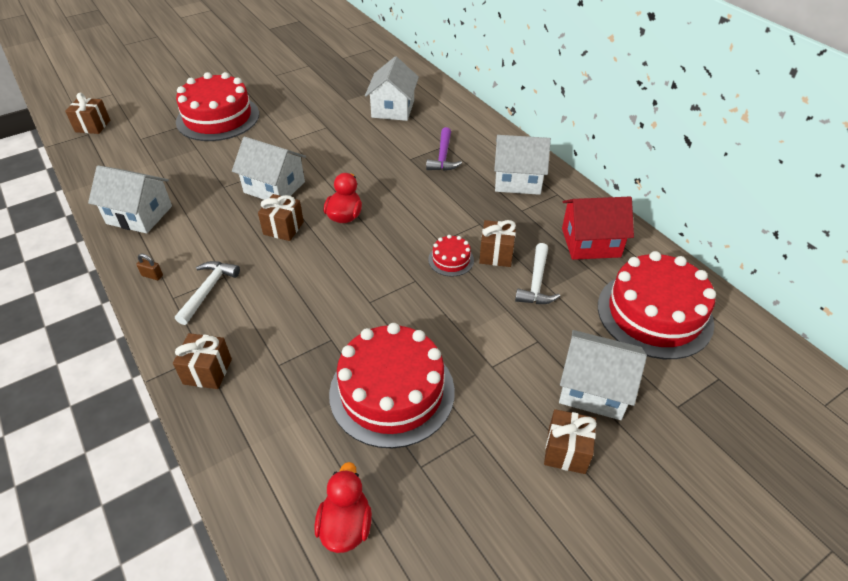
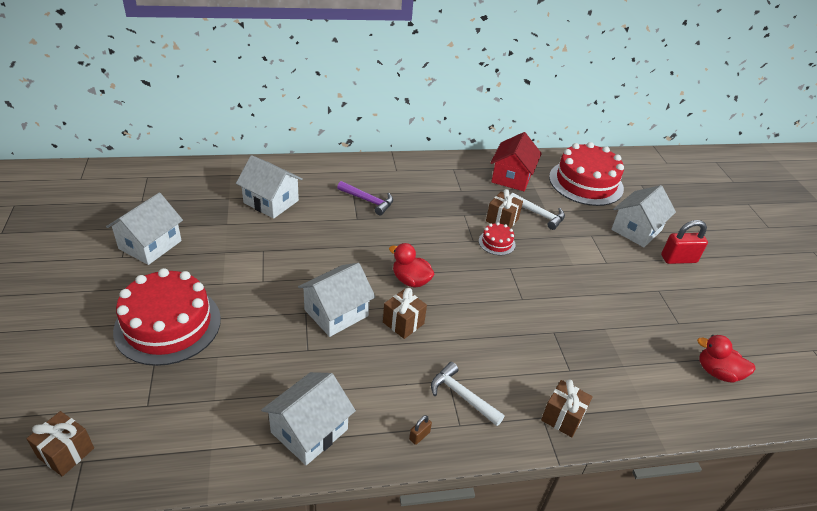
camera: 70 degrees left, 5 degrees down
red cake [329,323,455,449] -> none
white house [494,135,551,195] -> white house moved to [106,193,183,265]
brown gift [544,409,597,474] -> red padlock [661,220,708,264]

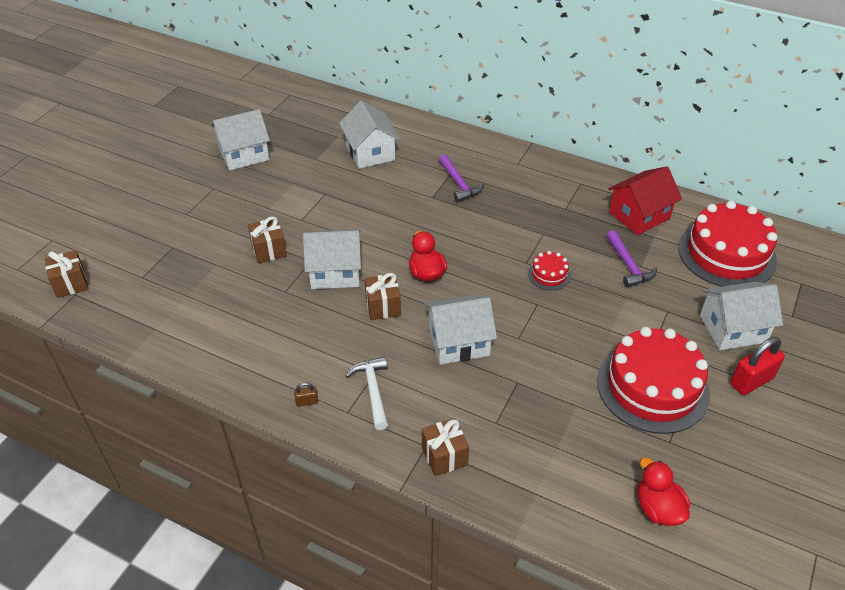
camera: 40 degrees right, 5 degrees up
red cake [113,268,221,366] -> red cake moved to [597,327,710,434]
white house [261,372,356,465] -> white house moved to [425,294,497,365]
brown gift [486,189,523,228] -> brown gift moved to [248,216,287,263]
white hammer [511,193,565,230] -> purple hammer [606,230,657,287]
red padlock [661,220,708,264] -> red padlock turned 60 degrees counterclockwise [730,337,785,395]

